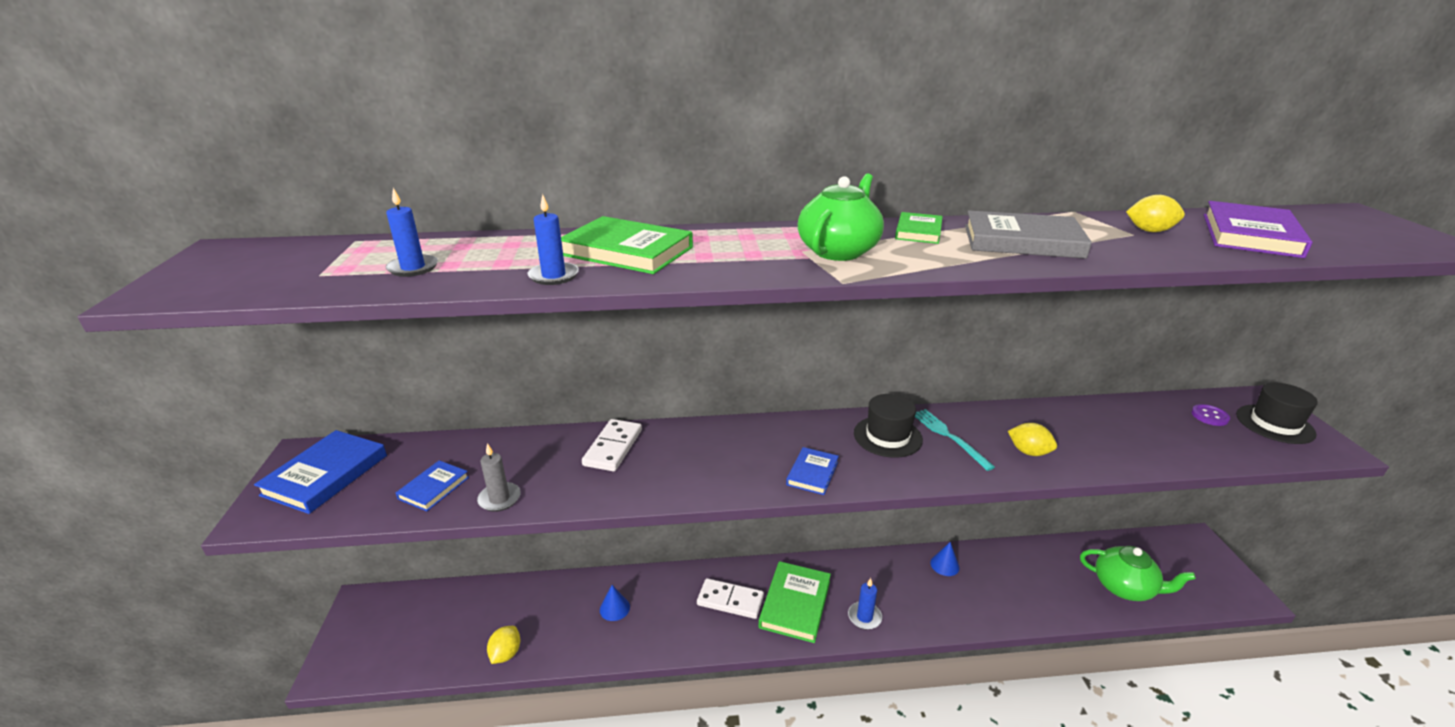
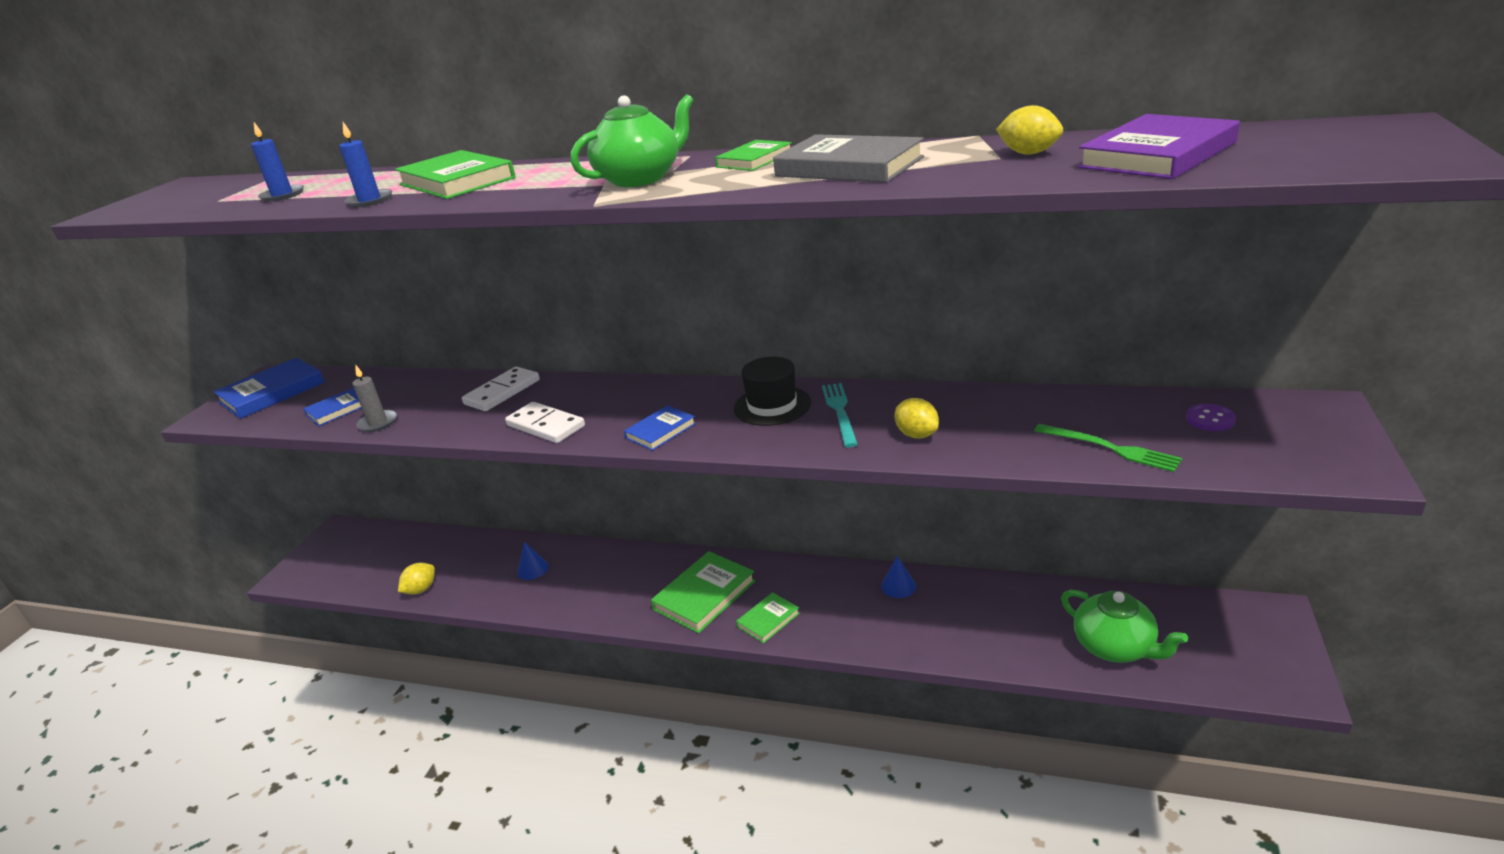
camera: 25 degrees right, 0 degrees up
white domino [697,578,764,619] -> white domino moved to [505,402,585,443]
blue candle [848,578,882,630] -> green book [736,592,800,644]
black hat [1236,383,1318,444] -> none
none -> green fork [1034,424,1182,472]

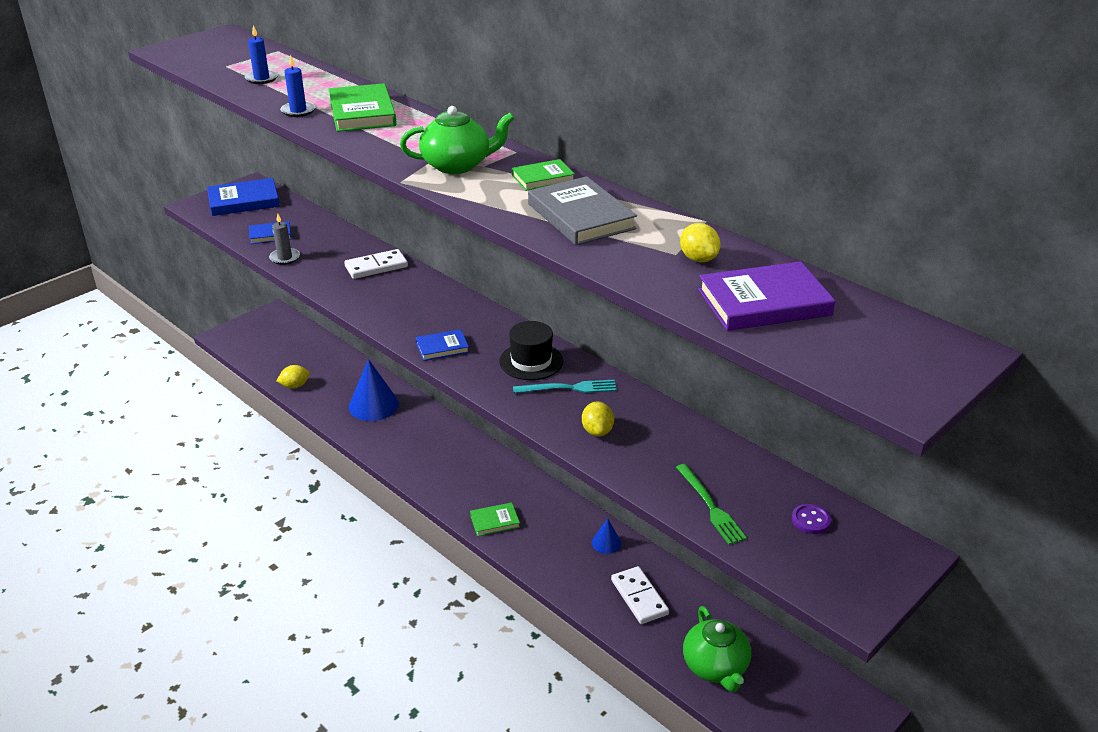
camera: 25 degrees right, 5 degrees up
white domino [505,402,585,443] -> white domino moved to [611,566,669,624]
blue cone [517,542,549,580] -> blue cone [349,359,399,421], size x1.96
green book [651,551,756,633] -> none
turquoise fork [822,383,858,448] -> turquoise fork turned 60 degrees clockwise [513,380,617,393]

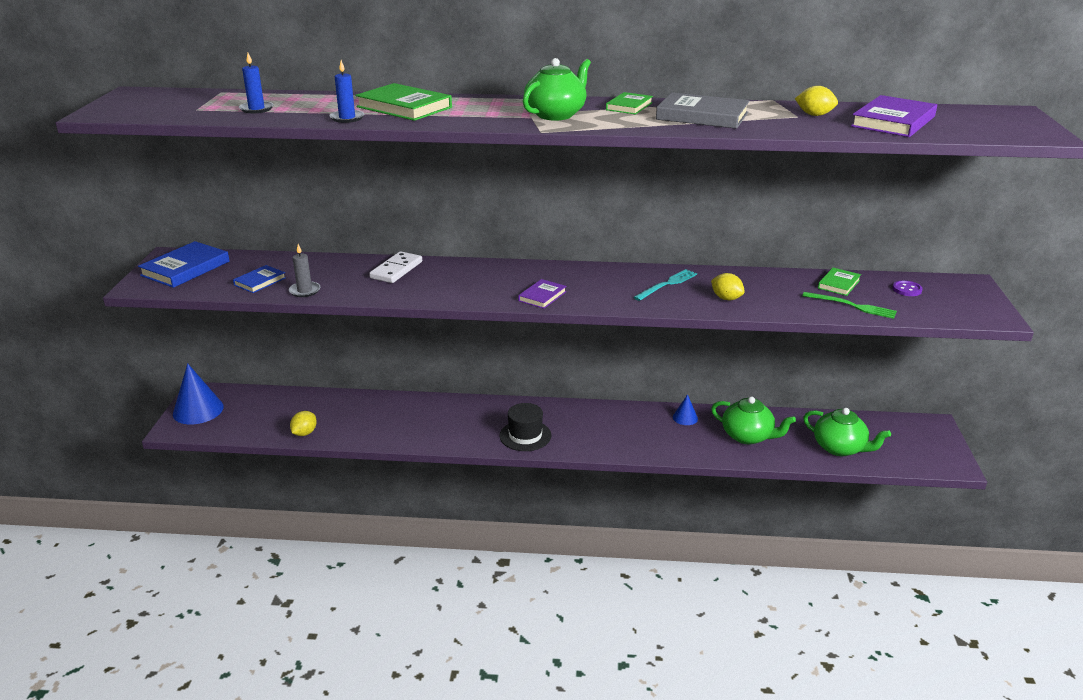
camera: 40 degrees left, 5 degrees down
blue cone [349,359,399,421] -> blue cone moved to [173,363,224,424]
blue book [416,329,469,361] -> purple book [518,279,566,309]
green book [470,502,520,536] -> green book moved to [818,268,861,296]
black hat [499,321,563,380] -> black hat moved to [500,403,552,451]
white domino [611,566,669,624] -> green teapot [711,397,796,444]

